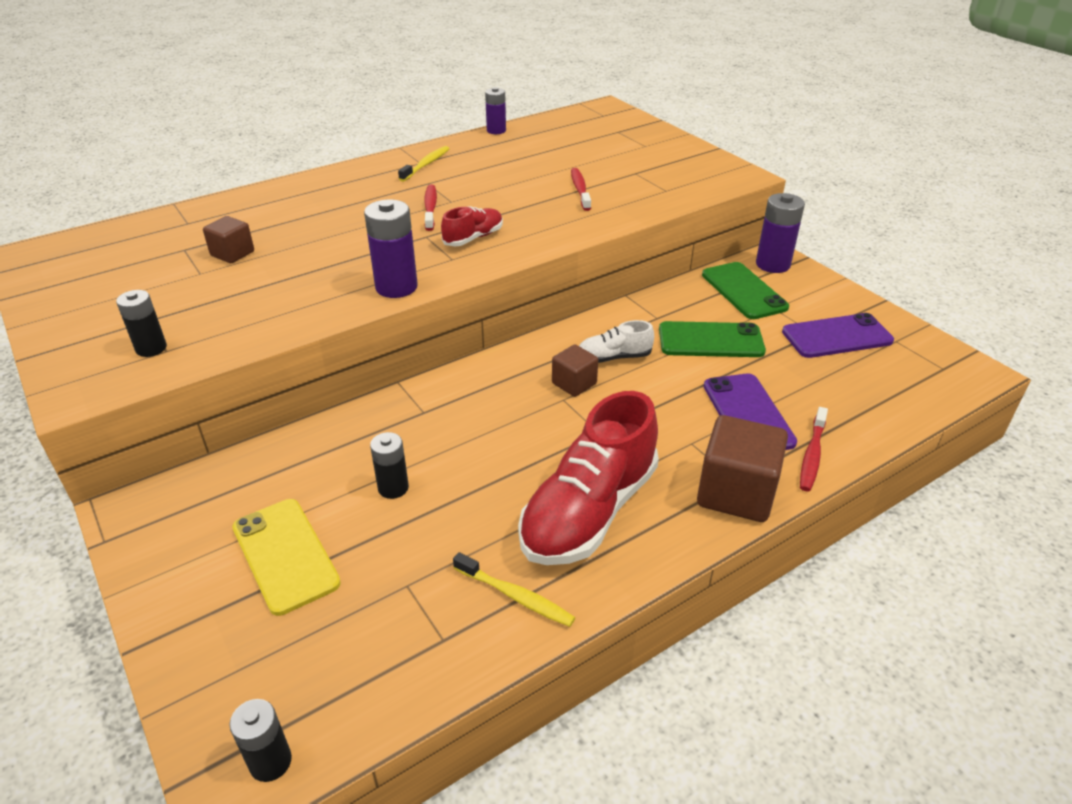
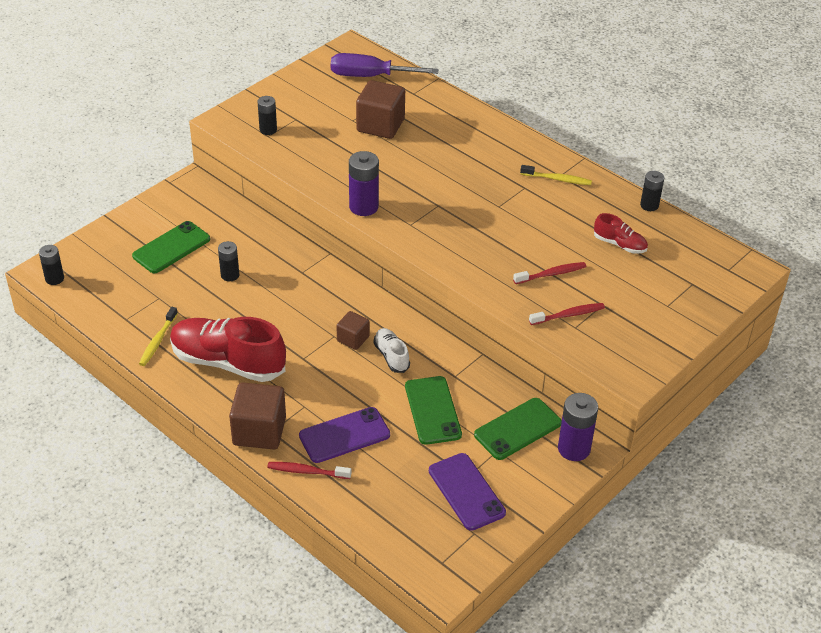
camera: 75 degrees right, 5 degrees up
brown cube [203,216,254,263] -> brown cube [356,80,405,139], size x1.77
yellow phone [232,499,341,616] -> green phone [132,221,210,273]
red toothbrush [424,185,437,231] -> red toothbrush moved to [529,303,605,325]
red shoe [441,207,503,246] -> red shoe moved to [594,213,648,254]
purple battery [485,87,506,134] -> black battery [640,171,664,211]
none -> purple screwdriver [331,53,439,77]

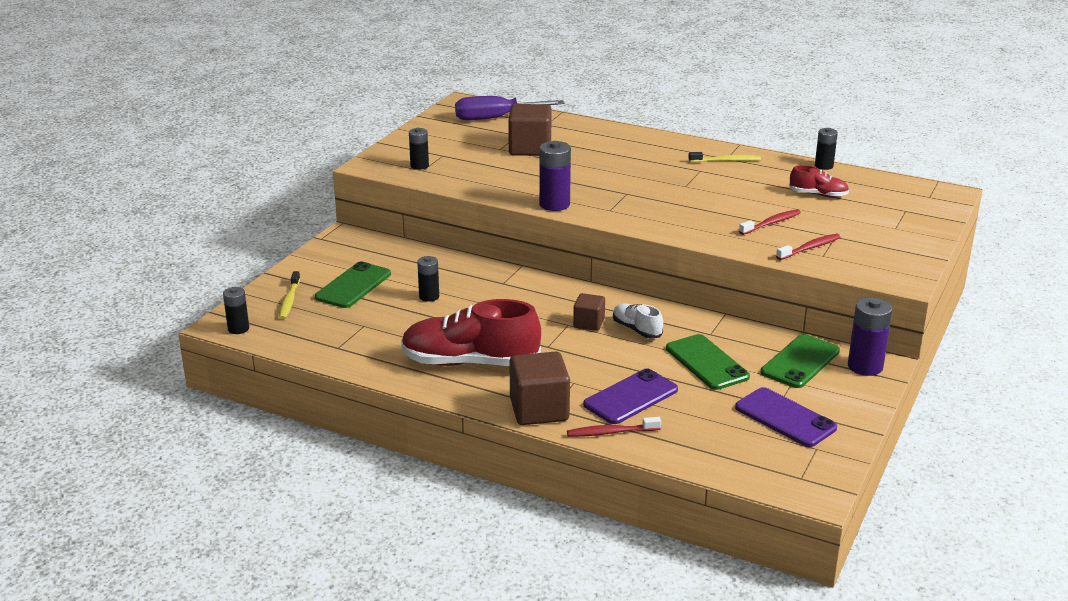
camera: 15 degrees left, 15 degrees down
yellow toothbrush [139,307,178,366] -> yellow toothbrush moved to [279,271,300,319]

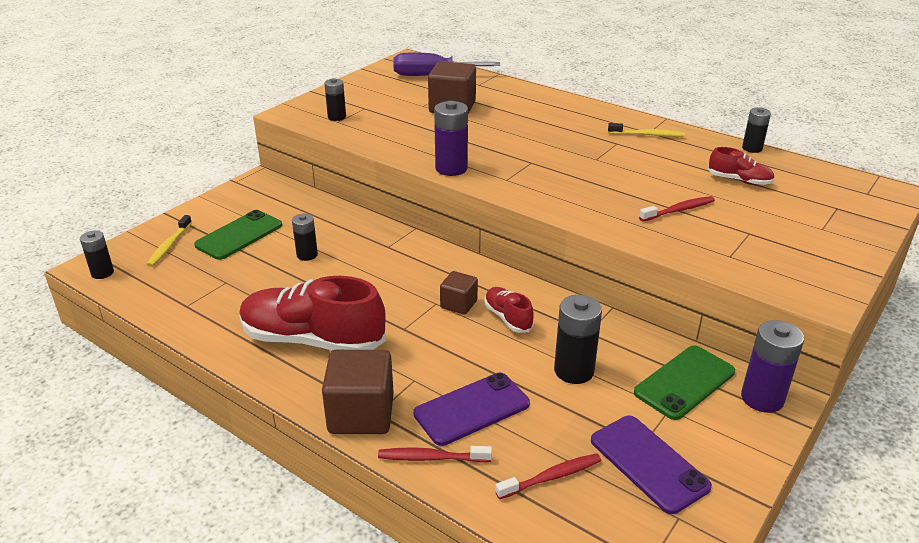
camera: 10 degrees right, 5 degrees up
white shoe [613,304,663,339] -> red shoe [485,287,534,333]
green phone [666,334,750,390] -> black battery [554,295,602,384]
red toothbrush [776,234,840,260] -> red toothbrush moved to [495,453,601,499]

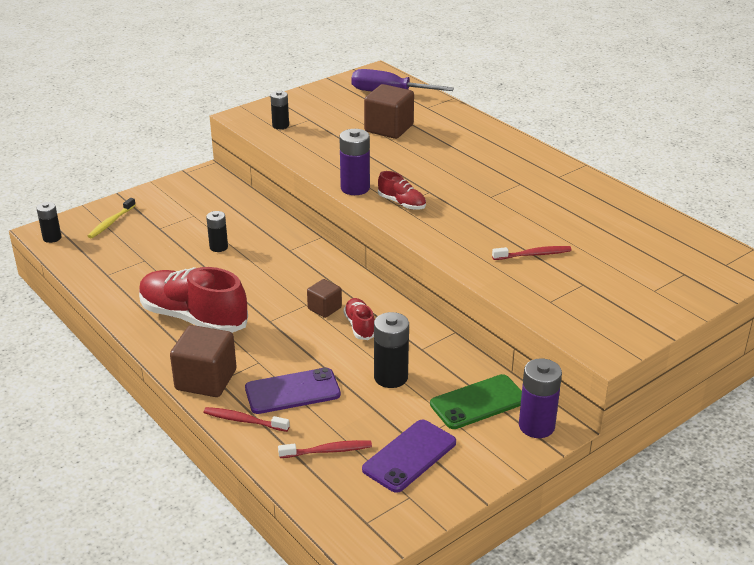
camera: 15 degrees right, 0 degrees up
green phone [194,210,282,260] -> none
purple phone [591,416,712,514] -> purple phone turned 60 degrees clockwise [362,420,456,493]
yellow toothbrush [608,123,685,137] -> none
red shoe [708,147,775,185] -> red shoe moved to [378,171,426,210]
black battery [742,107,771,153] -> none

